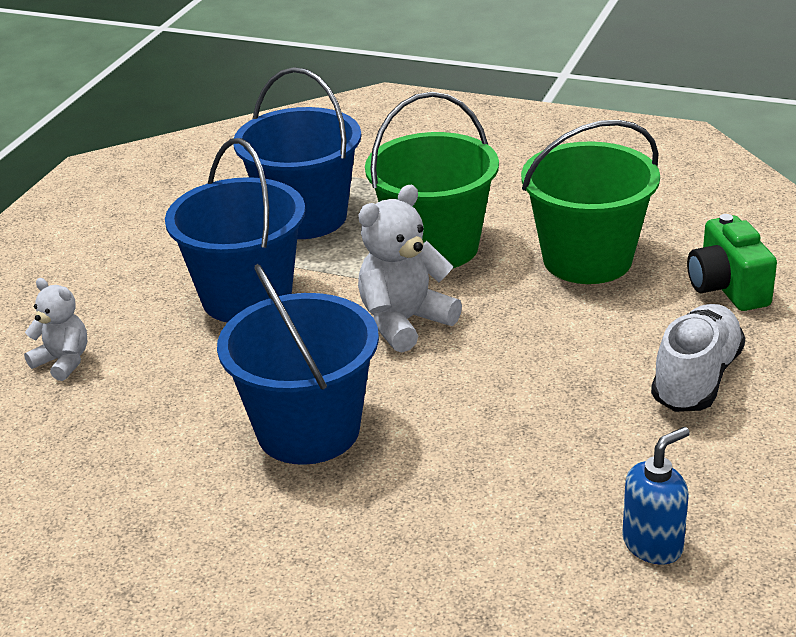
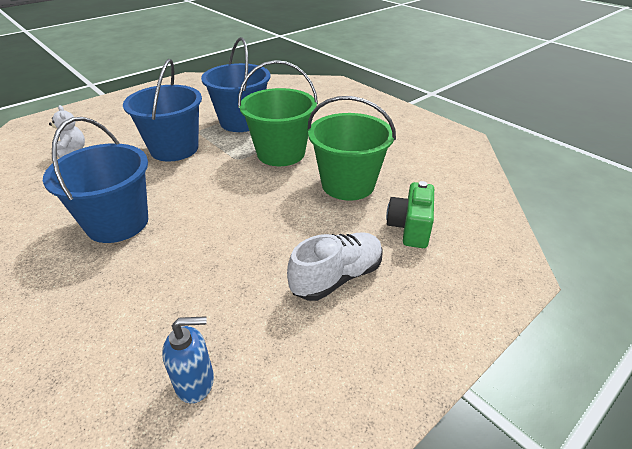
camera: 25 degrees right, 5 degrees up
white teddy bear [358,185,462,353] -> none

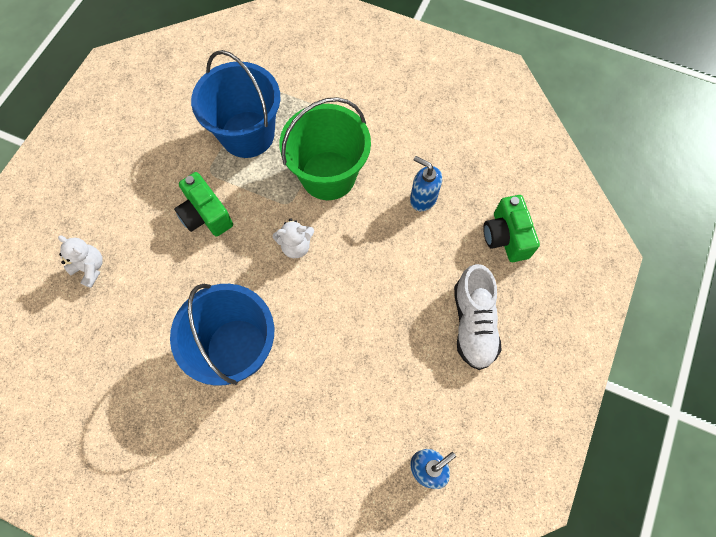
camera: 25 degrees left, 30 degrees up
blue bucket [123,59,202,162] -> green camera [174,172,233,237]
white shoe [287,232,383,301] -> white shoe turned 150 degrees clockwise [454,264,502,370]
green bucket [308,96,396,201] -> blue soap dispenser [410,156,442,211]
none -> white teddy bear [273,218,314,258]

